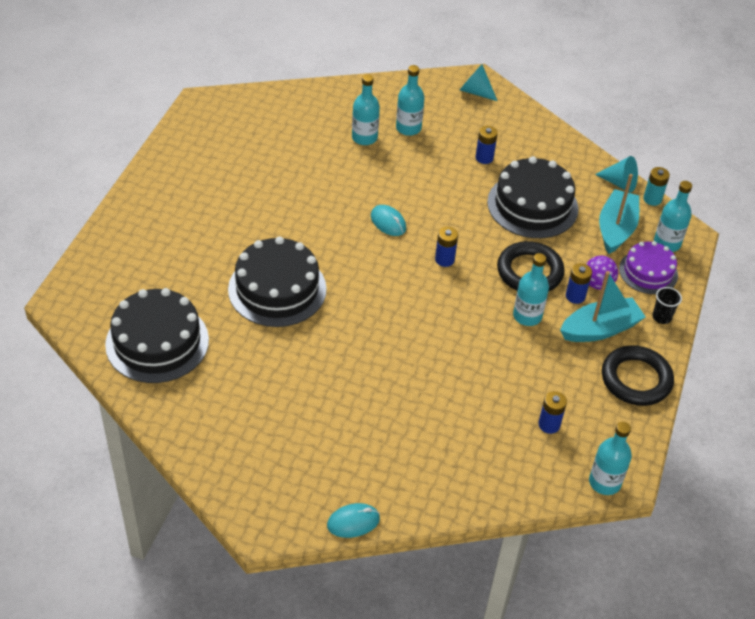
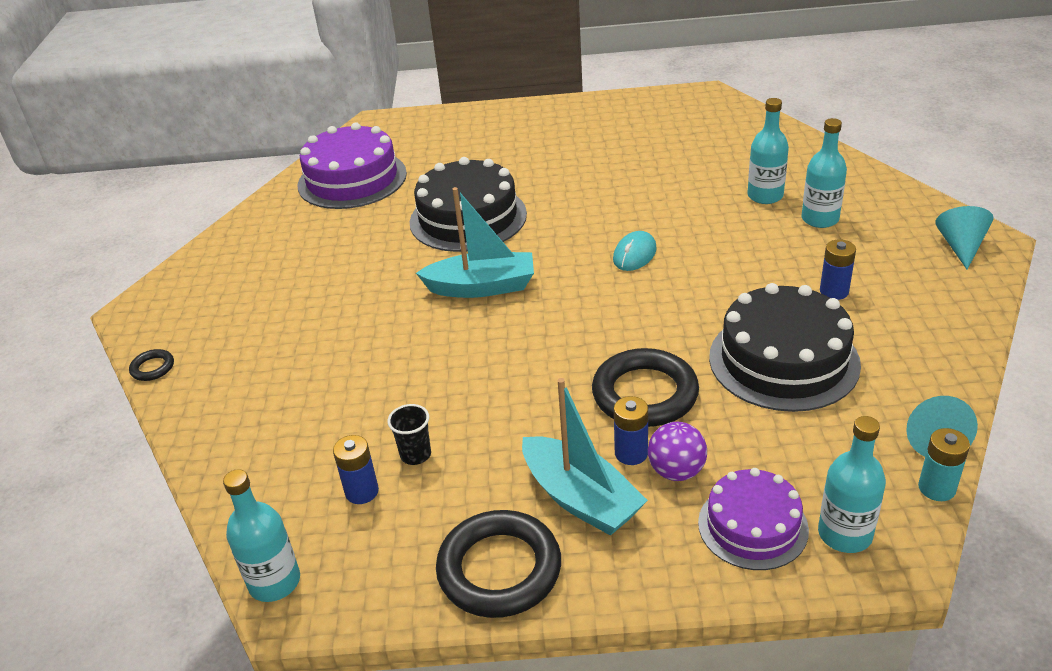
camera: 75 degrees right, 10 degrees down
black cake [105,288,209,383] -> purple cake [298,123,407,209]
turquoise mouse [327,503,380,538] -> black ring [129,349,174,381]
blue battery [435,227,458,267] -> none
turquoise bottle [513,253,549,326] -> none
turquoise boat [599,174,639,254] -> turquoise boat moved to [416,187,534,298]
black cup [652,287,682,324] -> black cup moved to [387,404,431,465]

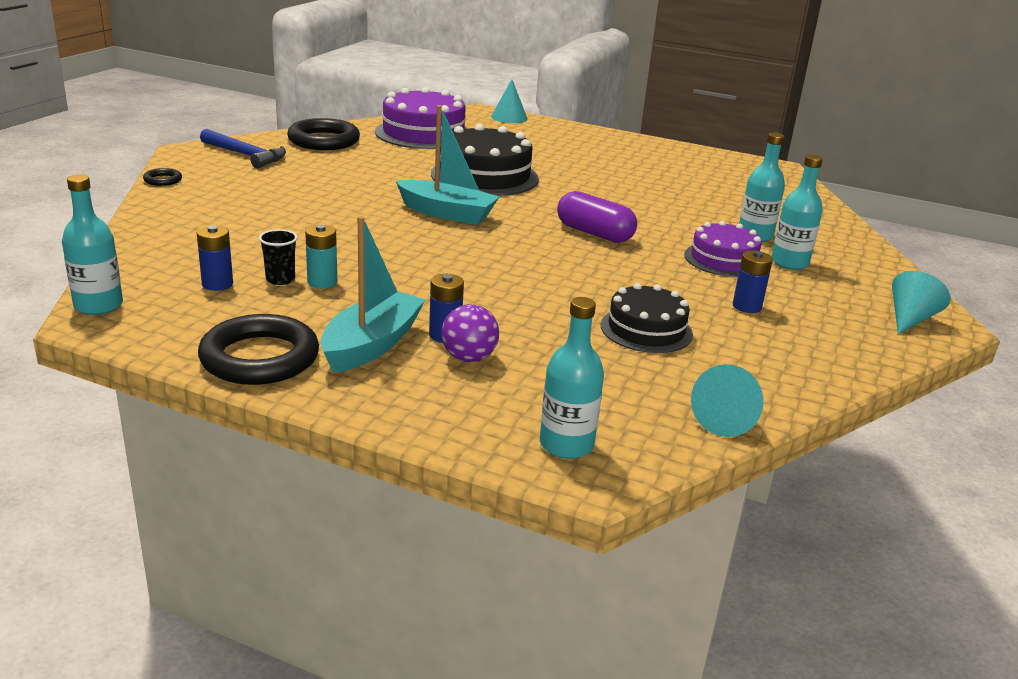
camera: 20 degrees right, 10 degrees down
turquoise boat [522,378,648,536] -> turquoise boat turned 135 degrees counterclockwise [320,216,425,373]
black ring [592,348,699,427] -> black ring moved to [287,118,360,150]
turquoise mouse [613,231,657,271] -> purple capsule [557,191,637,243]
purple cake [698,468,809,570] -> purple cake moved to [684,221,762,277]
black cake [709,283,861,412] -> black cake [601,283,693,353], size x0.62
turquoise battery [918,428,970,501] -> turquoise battery moved to [305,225,337,288]
none -> blue hammer [200,129,286,168]
none -> turquoise cone [491,79,528,123]

